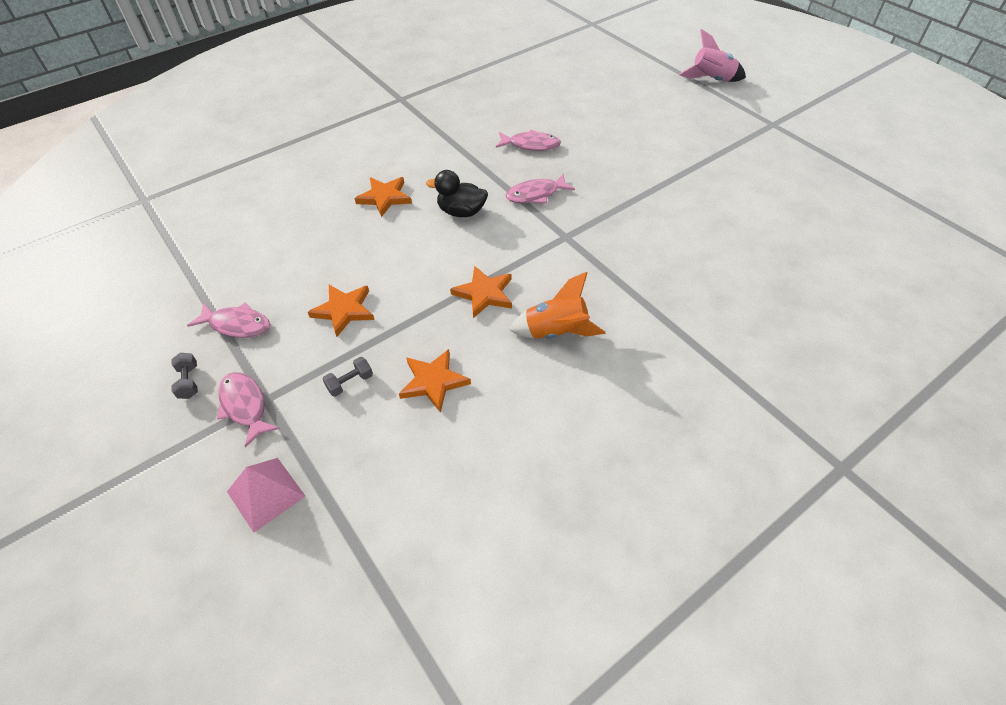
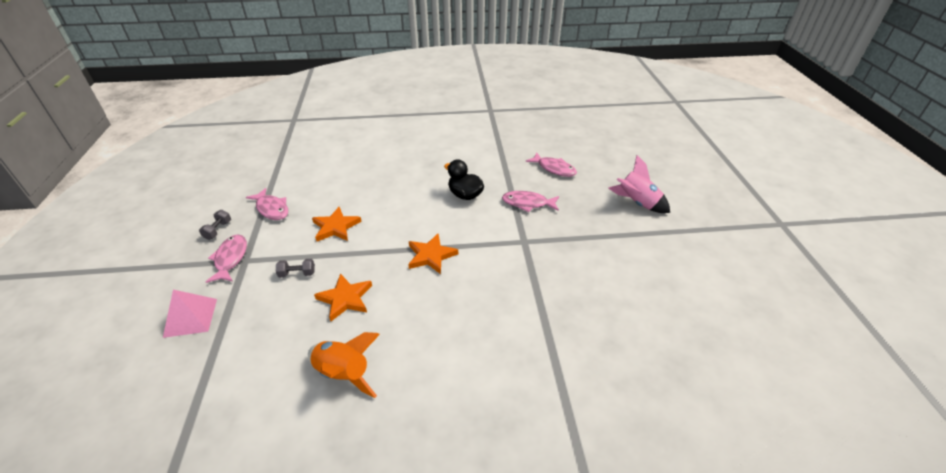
camera: 30 degrees right, 10 degrees down
orange star [355,177,412,217] -> none
orange rocket [509,272,605,339] -> orange rocket moved to [308,332,380,398]
pink rocket [679,29,746,82] -> pink rocket moved to [608,155,670,213]

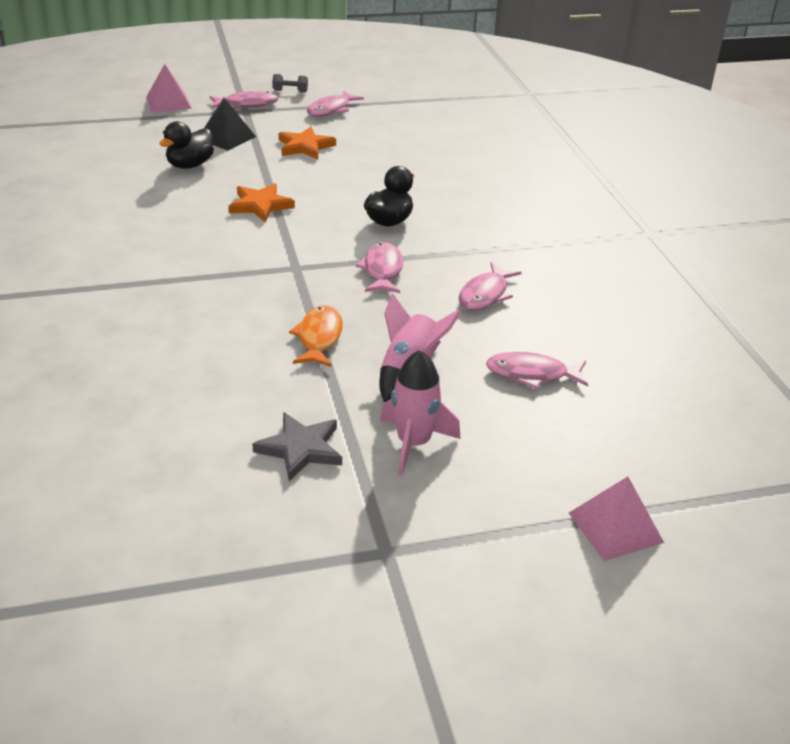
camera: 80 degrees right, 5 degrees down
grey dumbbell [276,259,315,278] -> black pyramid [204,98,256,151]
orange rocket [308,332,380,398] -> none
orange star [314,273,372,321] -> black duck [159,121,214,169]
none -> grey star [252,412,342,481]
none -> orange fish [289,305,343,367]
none -> pink rocket [380,350,461,476]
none -> pink fish [486,352,588,389]
none -> pink pyramid [569,477,664,561]

